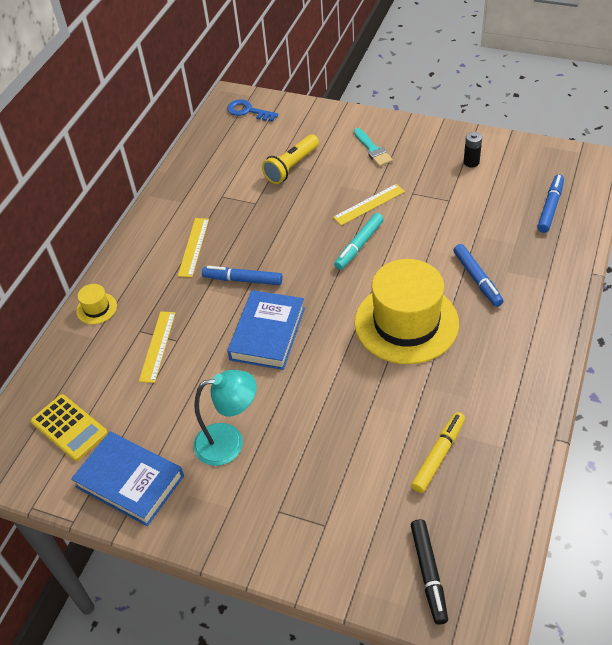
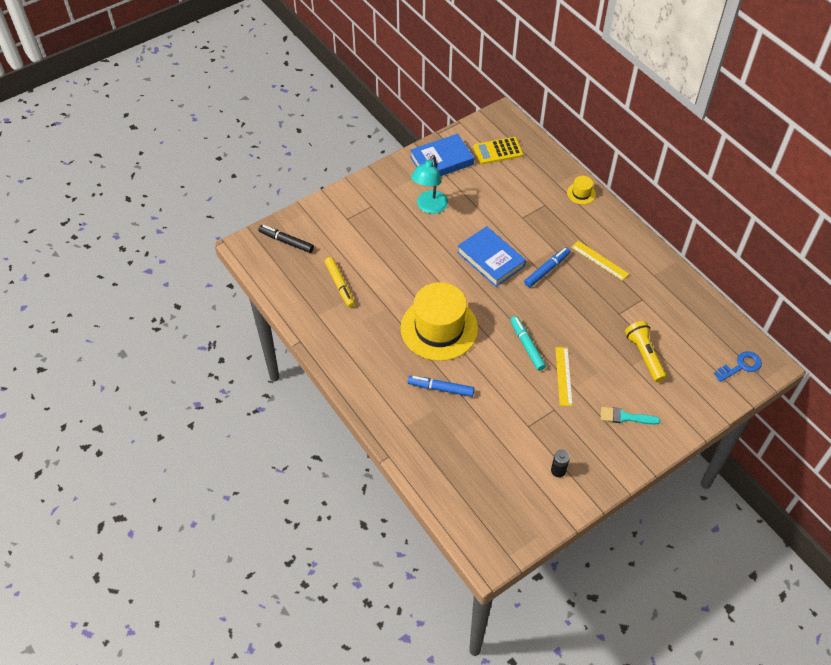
camera: 120 degrees right, 5 degrees up
yellow ruler [139,311,176,383] -> none
blue marker [537,174,564,233] -> none

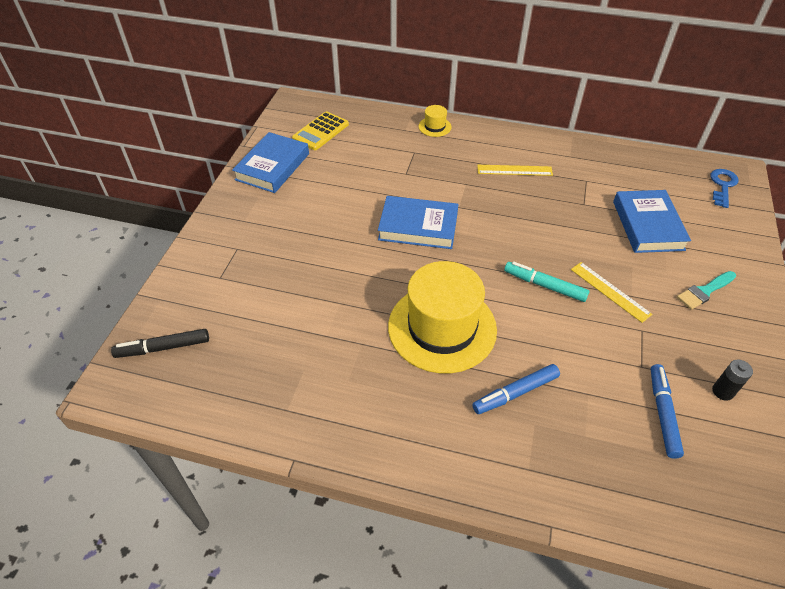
camera: 40 degrees left, 5 degrees down
yellow marker [325,257,355,307] -> none
turquoise lamp [411,155,448,214] -> none
blue marker [524,247,570,287] -> blue marker moved to [651,364,684,459]
yellow flashlight [625,321,667,382] -> blue book [613,190,691,253]

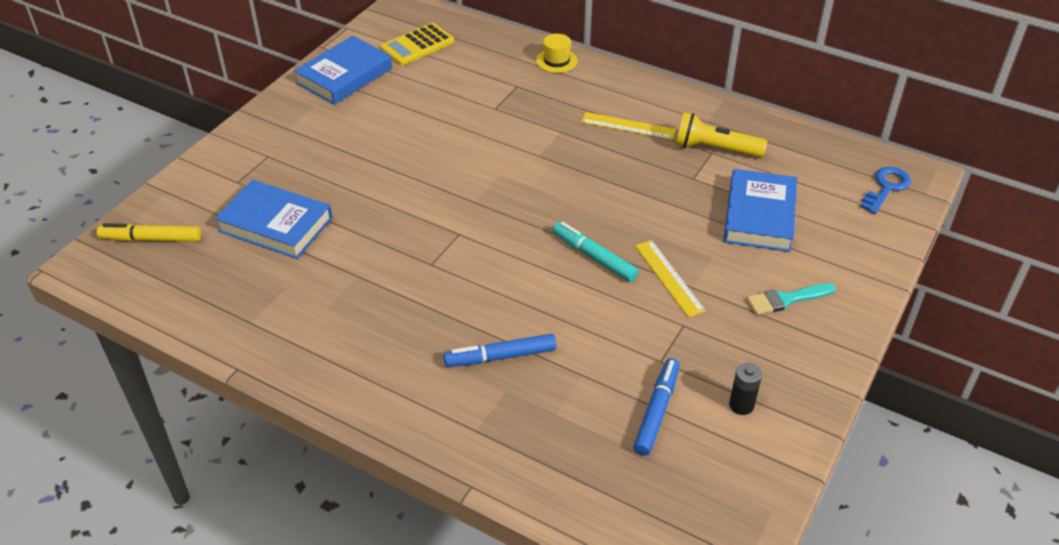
camera: 15 degrees right, 5 degrees down
black marker [111,329,209,358] -> yellow marker [97,223,201,242]
blue book [378,196,458,249] -> blue book moved to [214,180,333,259]
yellow hat [388,261,497,373] -> none
none -> yellow flashlight [676,112,767,158]

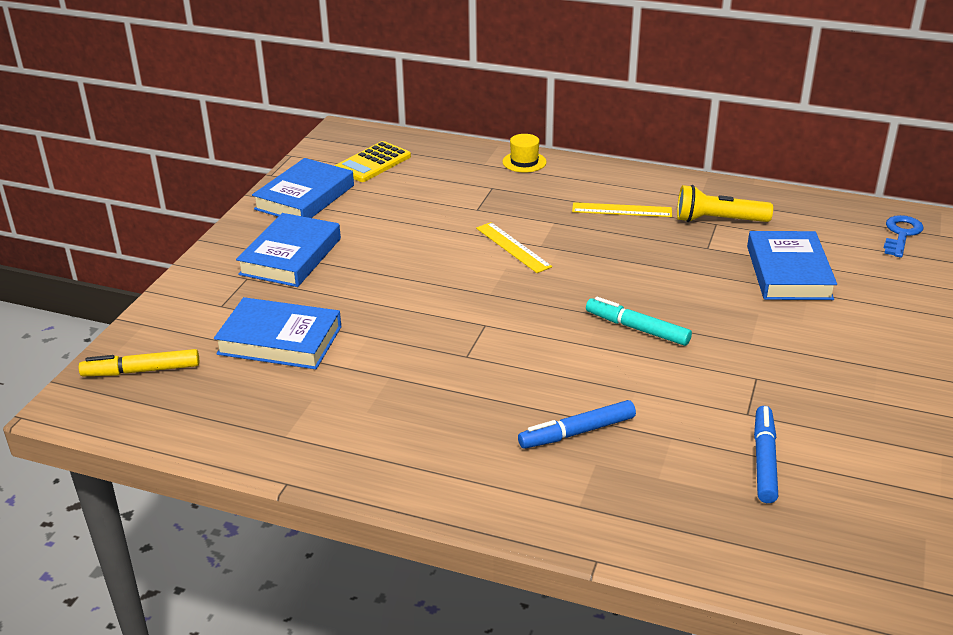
camera: 10 degrees left, 10 degrees down
yellow ruler [635,240,706,317] -> yellow ruler moved to [476,222,552,273]
black battery [729,363,762,415] -> none
turquoise brush [746,283,836,315] -> none
none -> blue book [236,213,341,287]

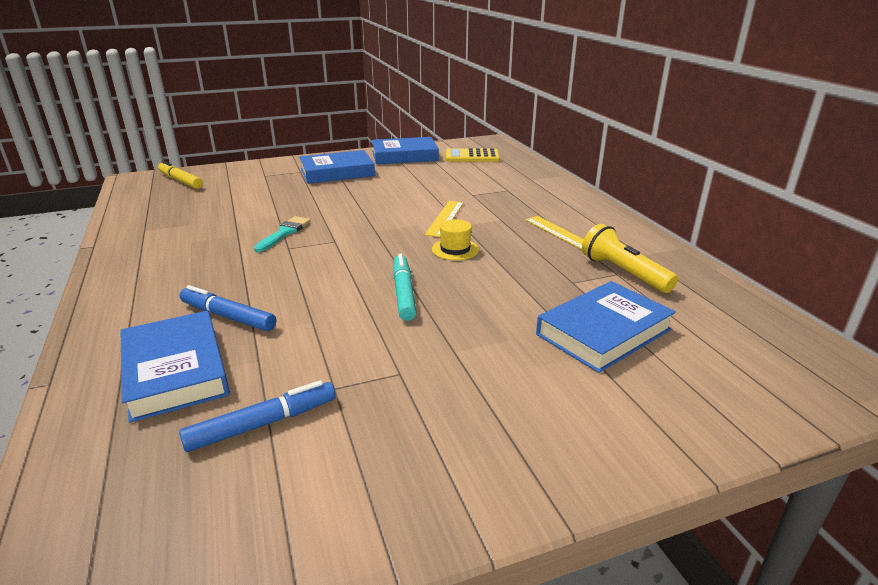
camera: 50 degrees right, 5 degrees down
blue book [214,297,342,369] -> blue book moved to [121,311,230,423]
yellow hat [503,134,546,173] -> yellow hat moved to [432,219,479,260]
blue key [884,215,924,258] -> none
none -> turquoise brush [254,216,311,252]

